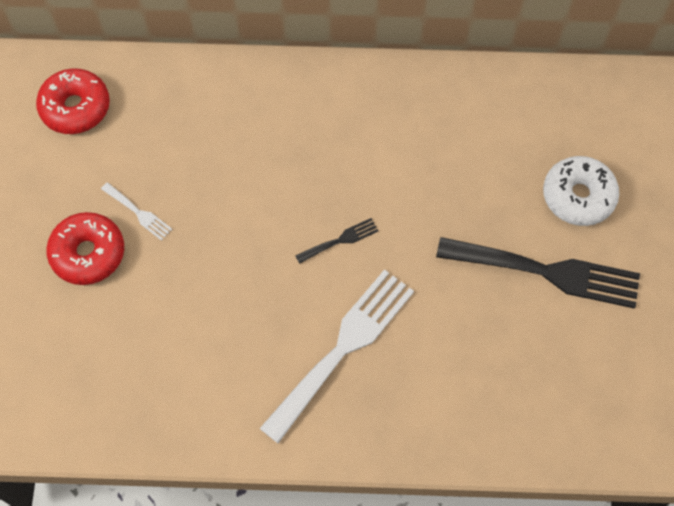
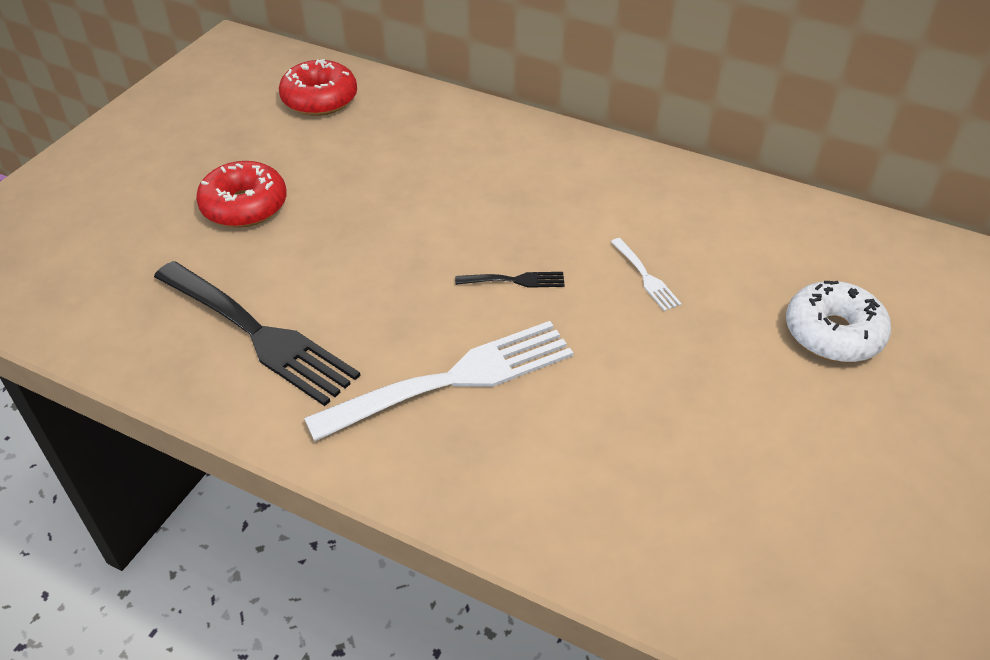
camera: 25 degrees right, 20 degrees down
white fork [101,182,172,241] -> white fork moved to [611,238,682,311]
black fork [436,237,640,309] -> black fork moved to [154,261,361,406]

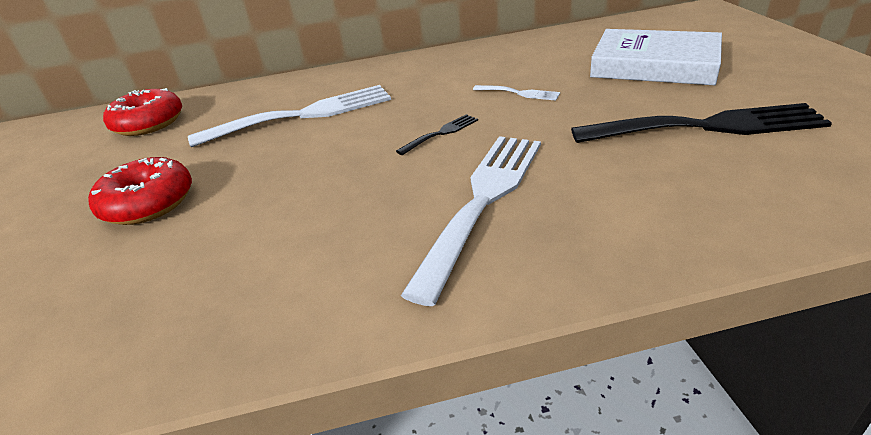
camera: 35 degrees left, 10 degrees down
black fork [154,261,361,406] -> black fork moved to [571,103,832,143]
white donut [786,281,891,362] -> white book [590,29,722,85]
none -> white fork [188,85,391,147]

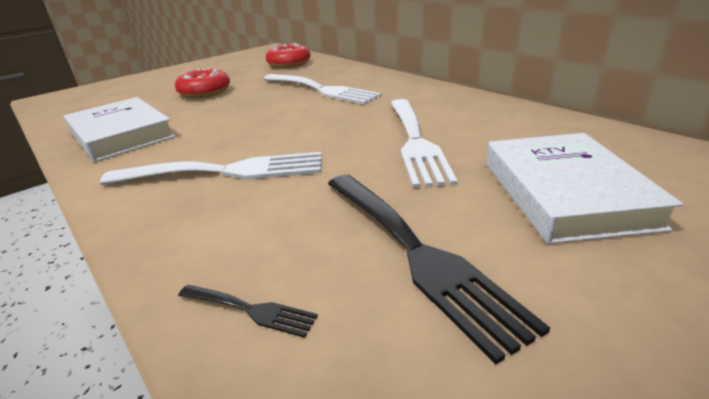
camera: 60 degrees right, 5 degrees down
black fork [396,114,478,155] -> black fork moved to [178,285,318,338]
white fork [473,85,560,101] -> white fork [391,99,458,188], size x2.29
none -> white book [64,97,175,162]

